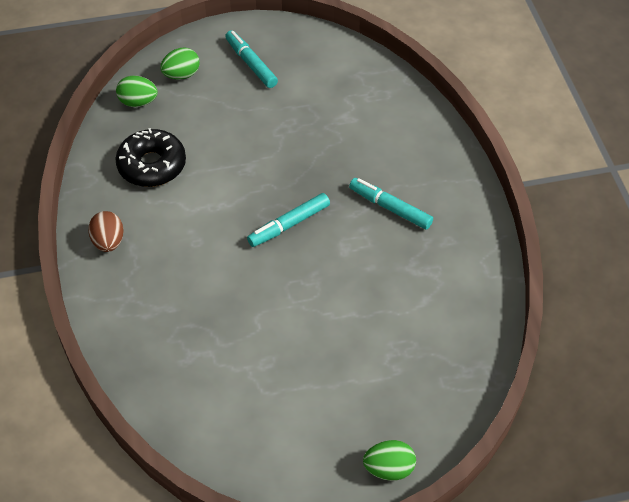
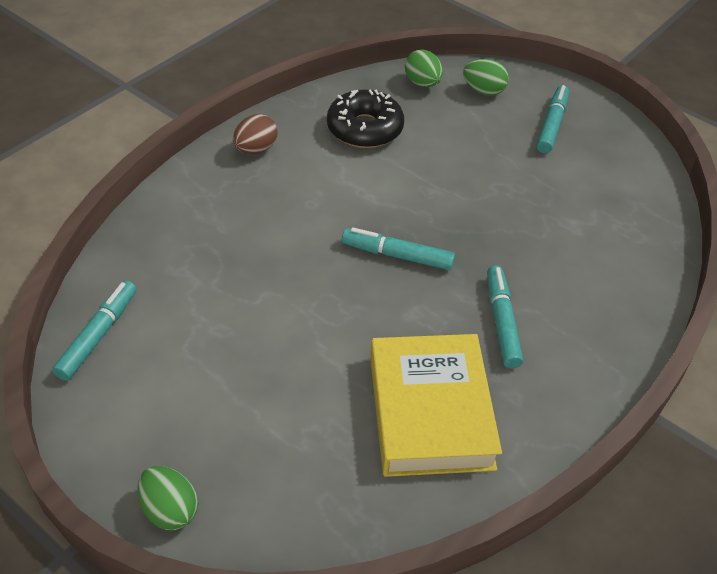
camera: 50 degrees right, 5 degrees down
none -> turquoise marker [52,280,137,381]
none -> yellow book [370,334,502,477]

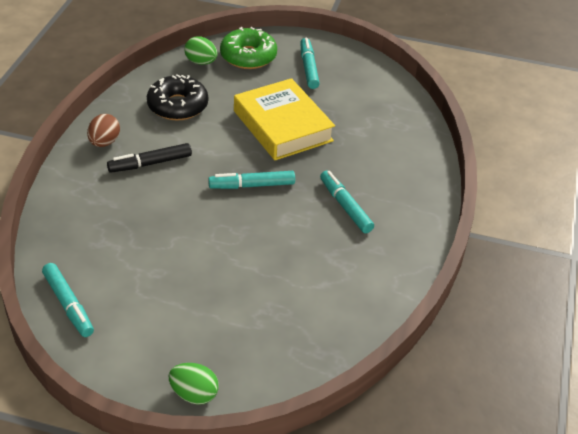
camera: 25 degrees left, 5 degrees down
turquoise marker [52,280,137,381] -> turquoise marker turned 150 degrees clockwise [42,263,94,337]
yellow book [370,334,502,477] -> yellow book moved to [234,78,335,160]
green egg [463,59,509,96] -> green donut [220,27,277,69]
none -> black marker [107,143,192,173]

